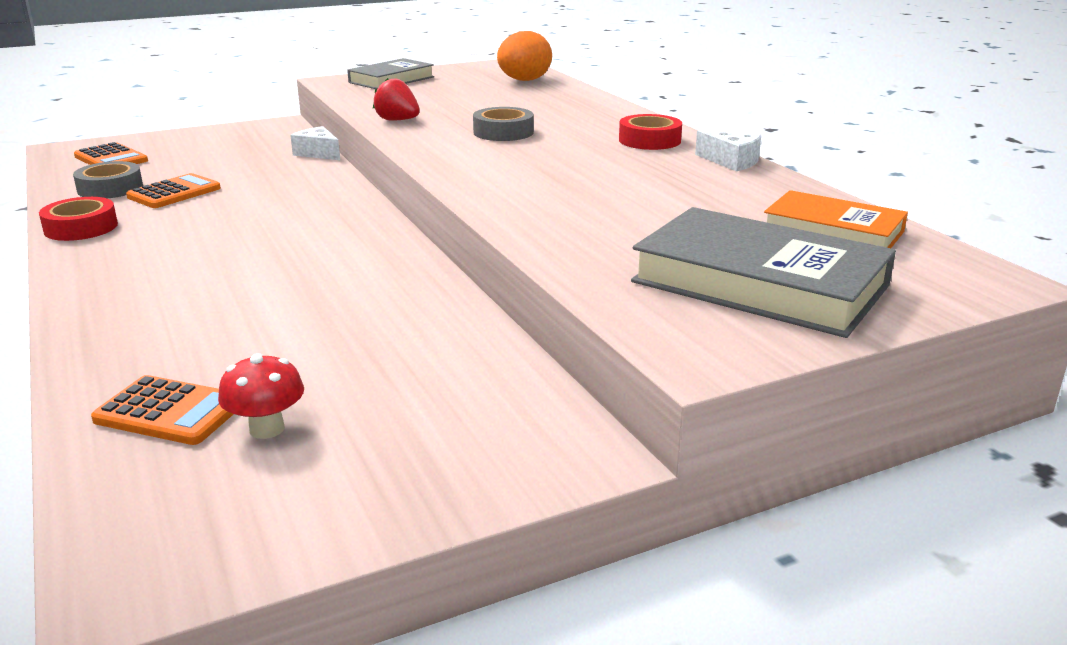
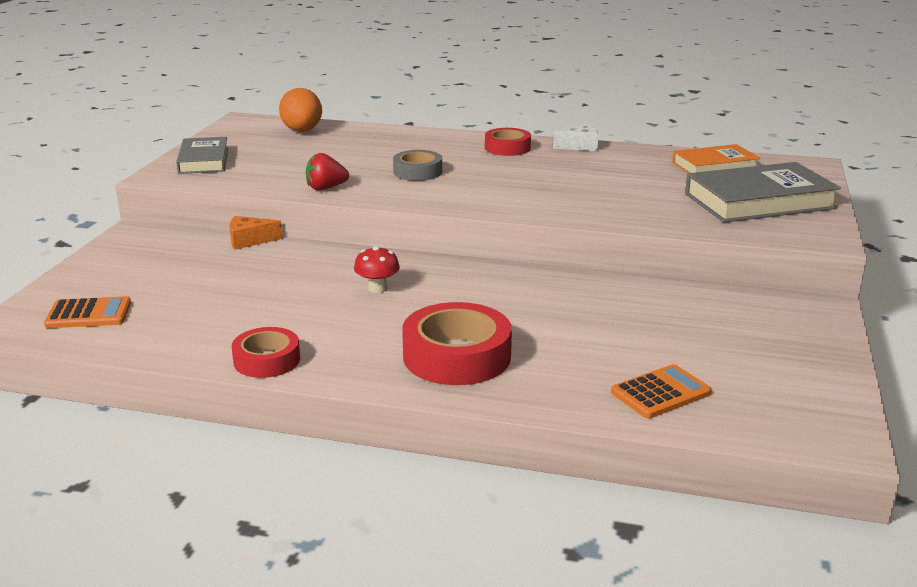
camera: 50 degrees left, 0 degrees up
grey tape [73,161,143,198] -> none
orange calculator [126,173,221,208] -> none
red mushroom [218,353,304,439] -> red mushroom moved to [354,246,400,293]
white cheese [290,126,340,160] -> orange cheese [229,216,282,250]
none -> red tape [402,302,512,385]

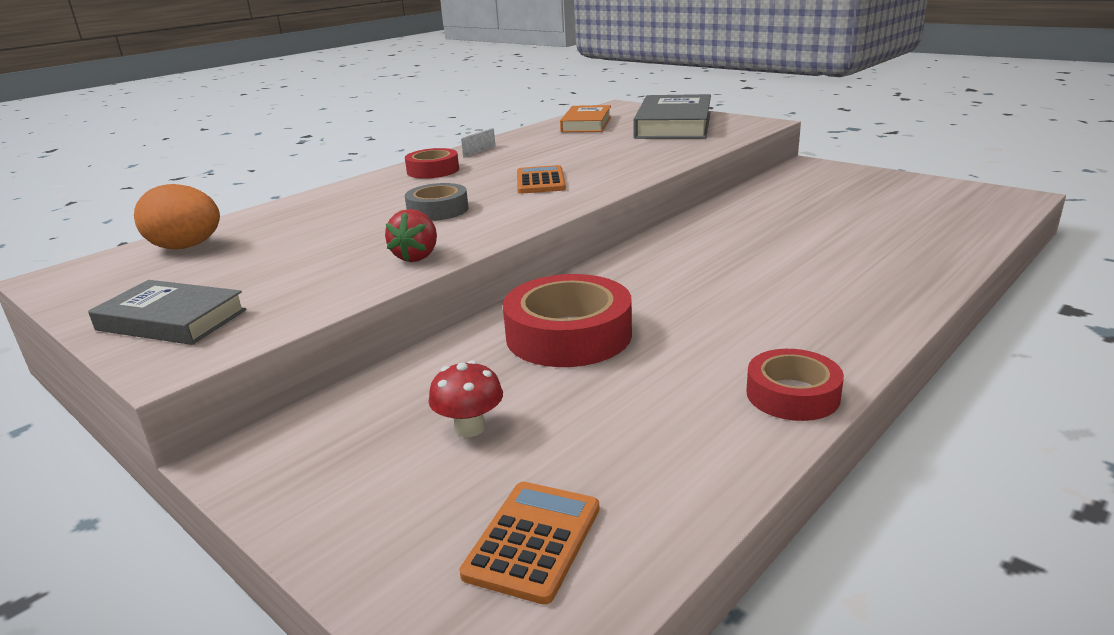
camera: 60 degrees left, 0 degrees up
orange cheese [229,216,282,250] -> none
red mushroom [354,246,400,293] -> red mushroom moved to [429,360,503,437]
red tape [402,302,512,385] -> red tape moved to [503,274,632,367]
orange calculator [611,364,712,419] -> orange calculator moved to [517,165,566,194]

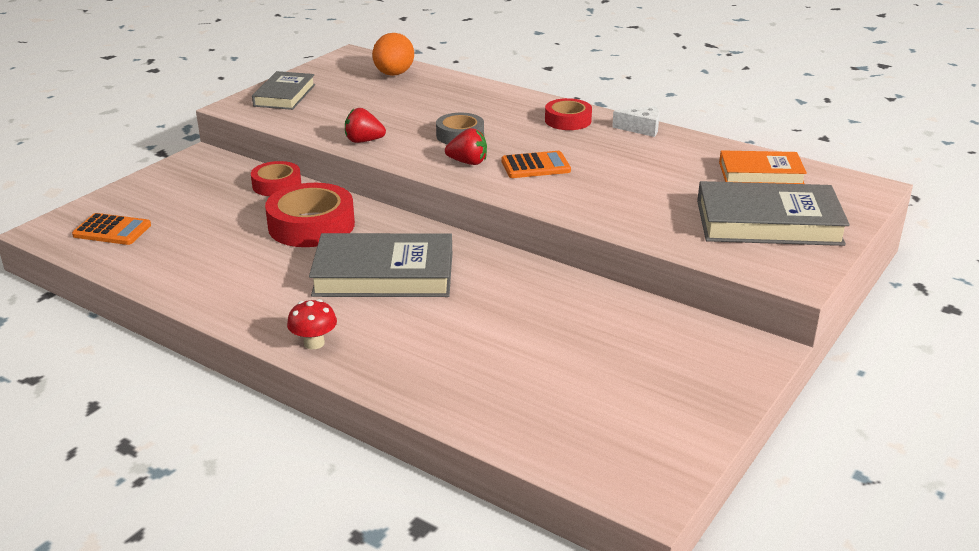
camera: 80 degrees right, 5 degrees up
red mushroom [429,360,503,437] -> red mushroom moved to [287,299,337,349]
red tape [746,349,844,421] -> red tape moved to [251,161,301,196]
none -> grey book [309,233,452,297]
none -> red strawberry [445,128,487,165]

